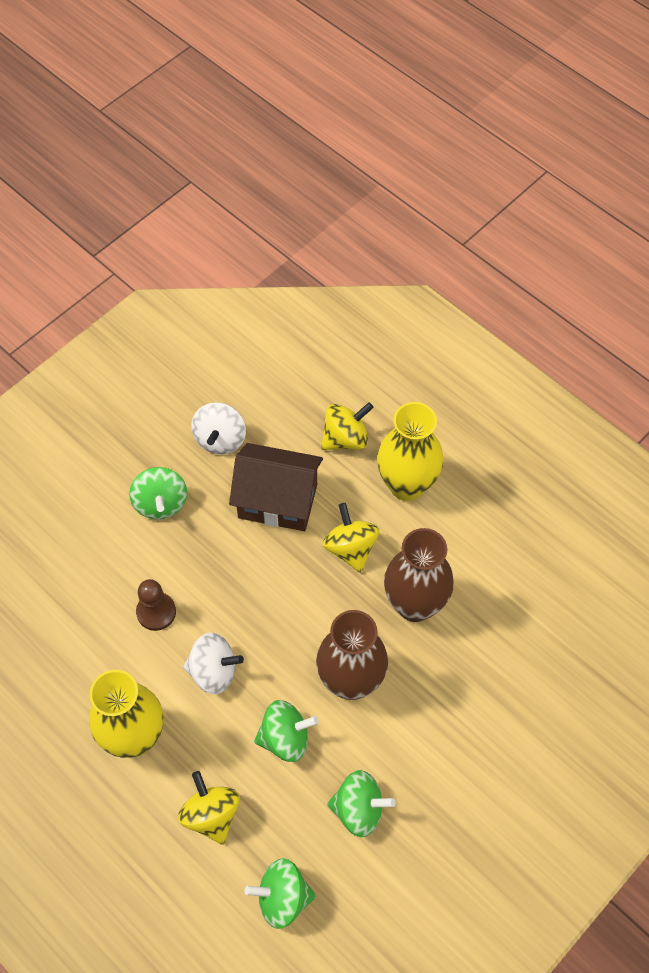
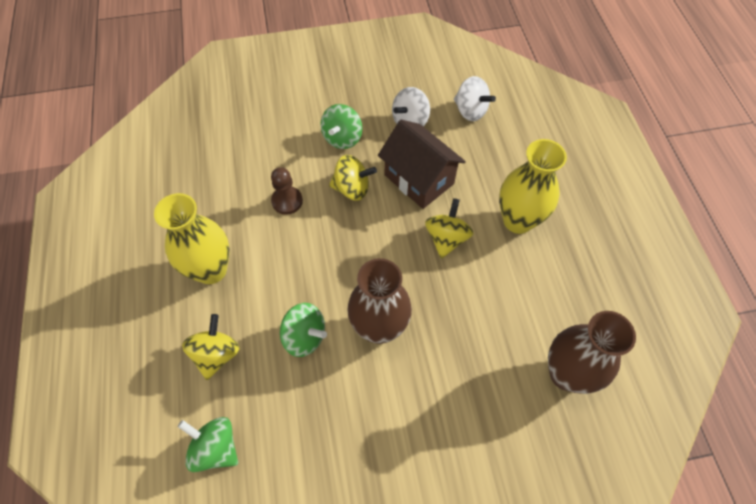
camera: 35 degrees right, 0 degrees up
white spinning top [183,633,244,694] -> white spinning top moved to [454,76,496,121]
yellow spinning top [321,402,374,450] -> yellow spinning top moved to [329,155,377,201]
green spinning top [327,770,396,837] -> none
brown vase [384,528,454,622] -> brown vase moved to [548,311,636,394]

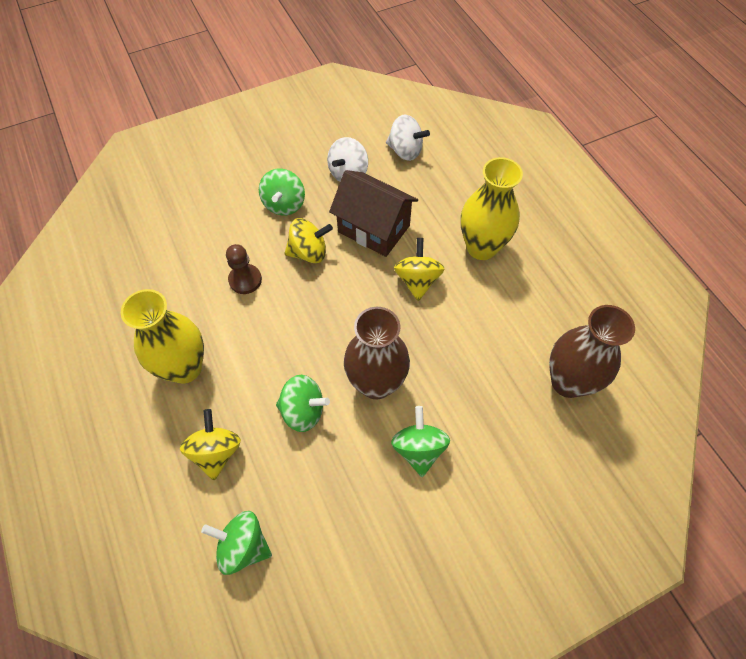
camera: 15 degrees left, 0 degrees up
none -> green spinning top [391,406,450,477]

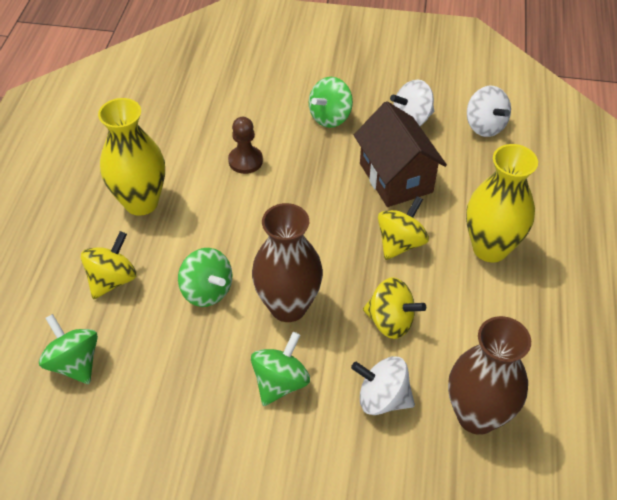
camera: 35 degrees right, 10 degrees down
yellow spinning top [284,218,333,263] -> yellow spinning top moved to [363,277,426,339]
none -> white spinning top [351,356,415,415]

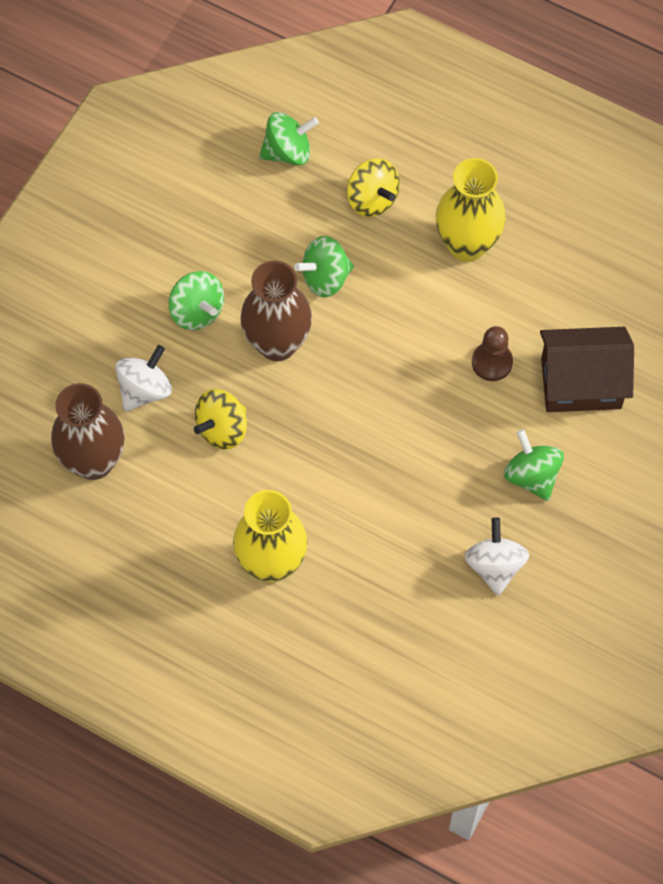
camera: 110 degrees right, 15 degrees up
brown house [354,101,447,207] -> brown house moved to [540,327,634,412]
yellow spinning top [378,196,429,260] -> none
white spinning top [467,86,511,137] -> none

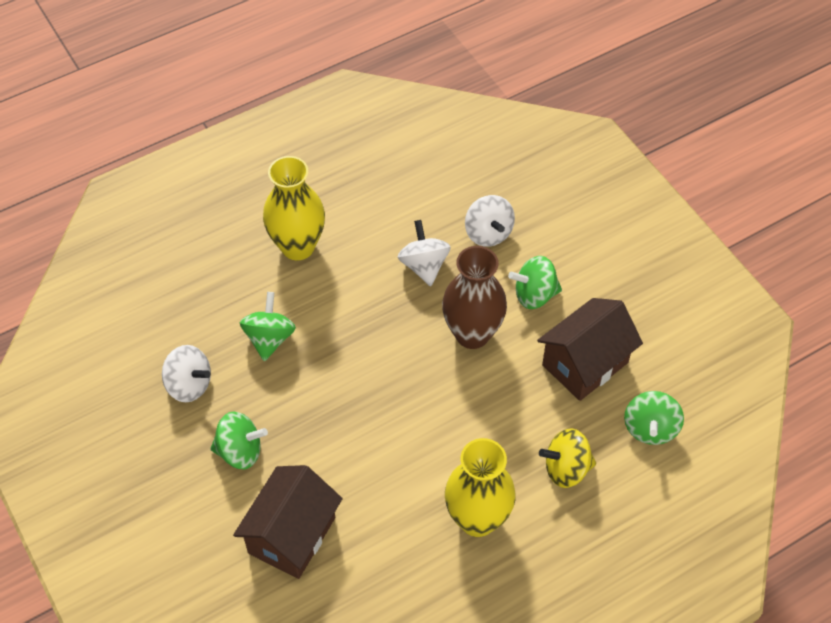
camera: 120 degrees right, 10 degrees down
brown vase [51,383,125,480] -> none
yellow spinning top [194,389,247,450] -> white spinning top [398,220,451,286]
green spinning top [294,236,354,297] -> green spinning top moved to [240,292,296,361]
brown pawn [472,326,513,381] -> none
none -> brown house [537,298,643,401]

